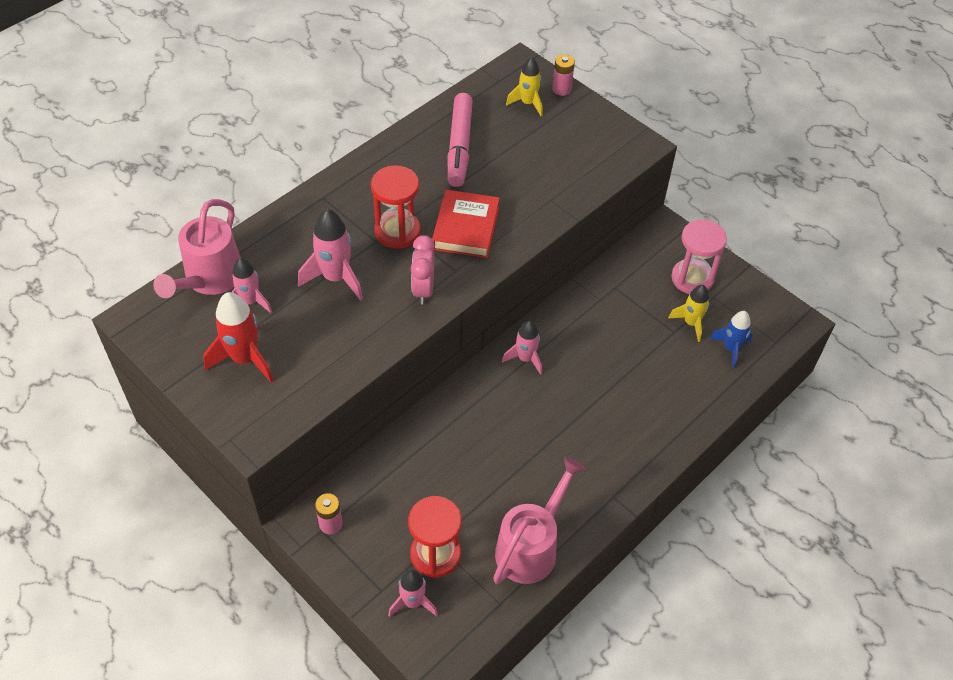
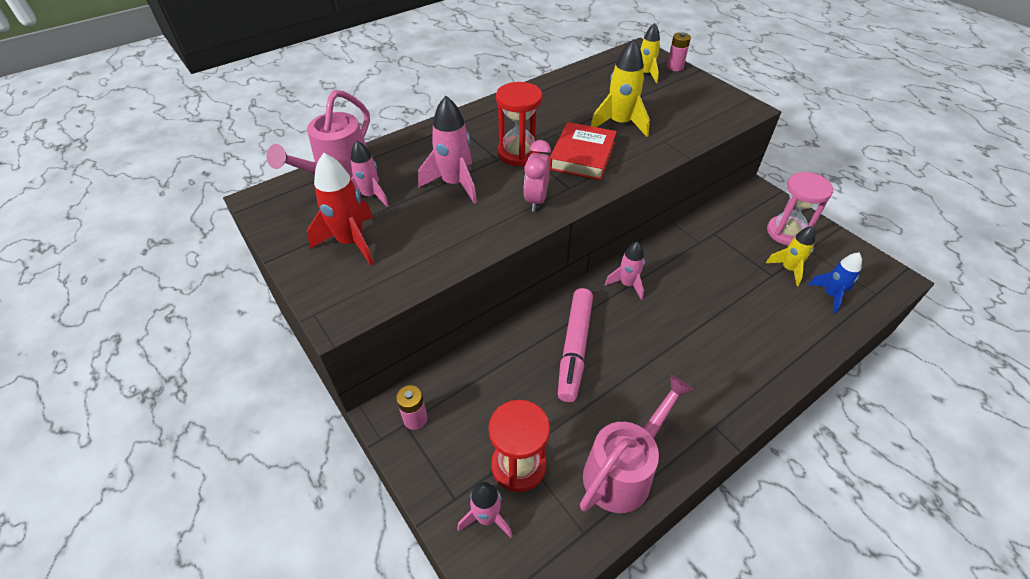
camera: 10 degrees right, 5 degrees down
pink marker [448,93,473,187] -> pink marker moved to [558,288,593,402]
none -> yellow rocket [591,39,650,137]

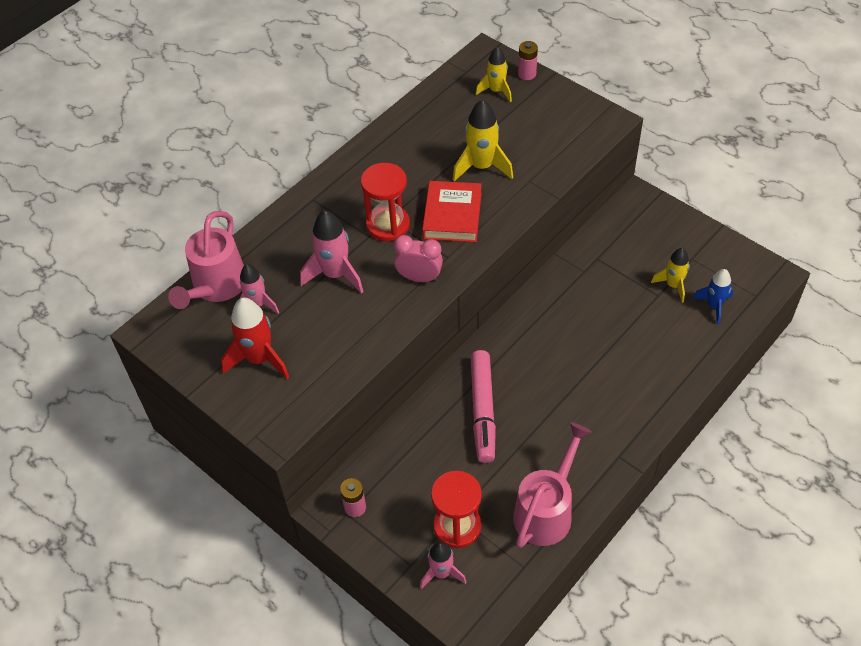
camera: 10 degrees left, 5 degrees up
pink clock [524,140,551,212] -> pink clock turned 105 degrees clockwise [394,235,443,282]
pink rocket [605,241,645,300] -> none
pink hourglass [767,172,833,246] -> none

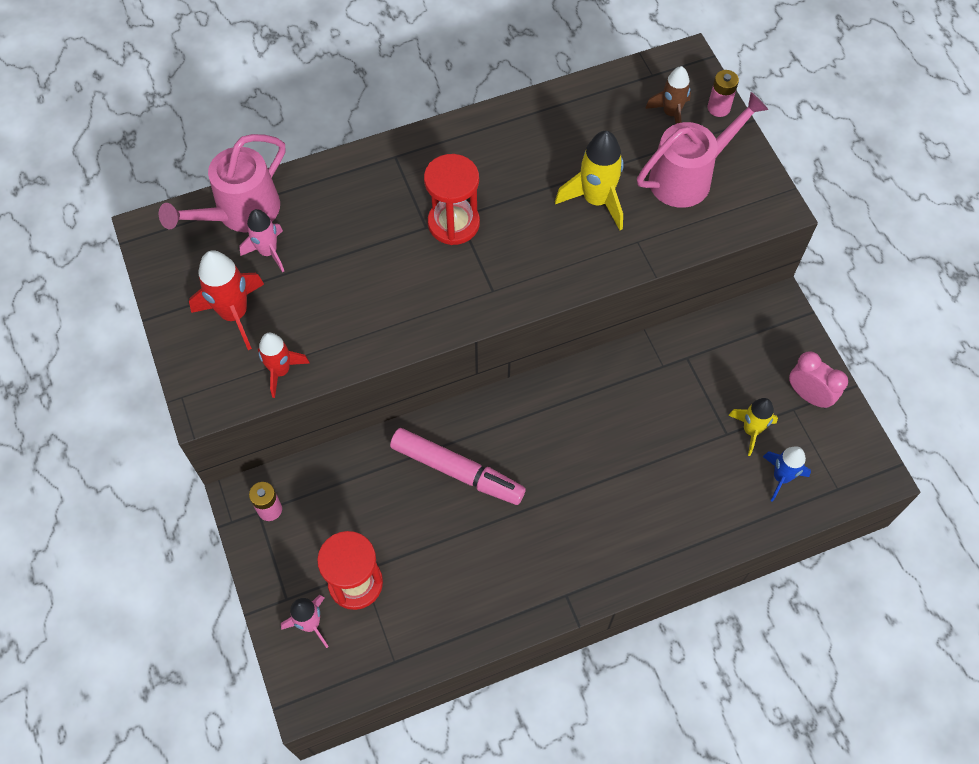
camera: 25 degrees right, 10 degrees up
pink rocket [300,210,363,294] -> none
pink clock [394,235,443,282] -> pink clock moved to [789,351,848,409]
red book [422,181,482,242] -> none
pink marker [471,350,496,463] -> pink marker turned 90 degrees counterclockwise [390,428,526,505]
yellow rocket [476,47,512,102] -> brown rocket [645,66,691,124]
pink watering can [513,422,592,548] -> pink watering can moved to [637,92,768,208]
none -> red rocket [258,333,310,398]

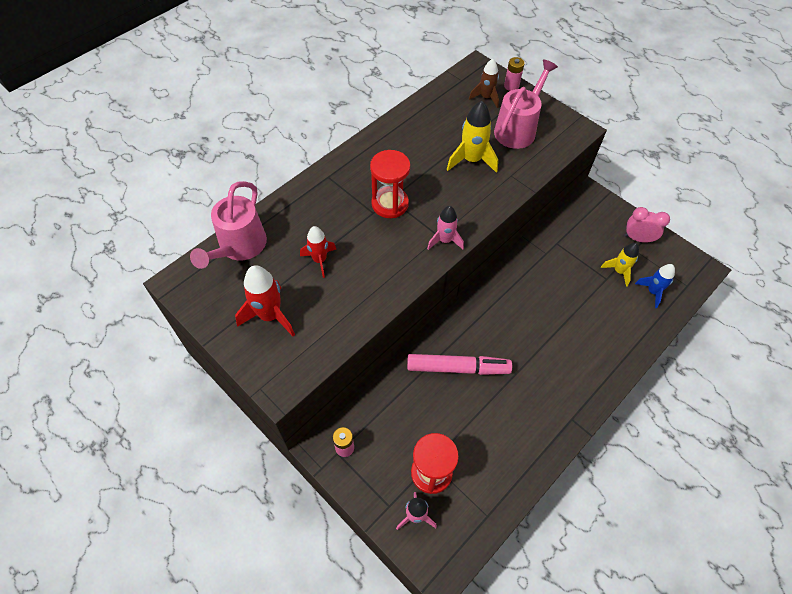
camera: 25 degrees left, 5 degrees down
pink rocket [239,209,284,272] -> pink rocket moved to [427,206,464,250]
red rocket [258,333,310,398] -> red rocket moved to [300,226,336,278]

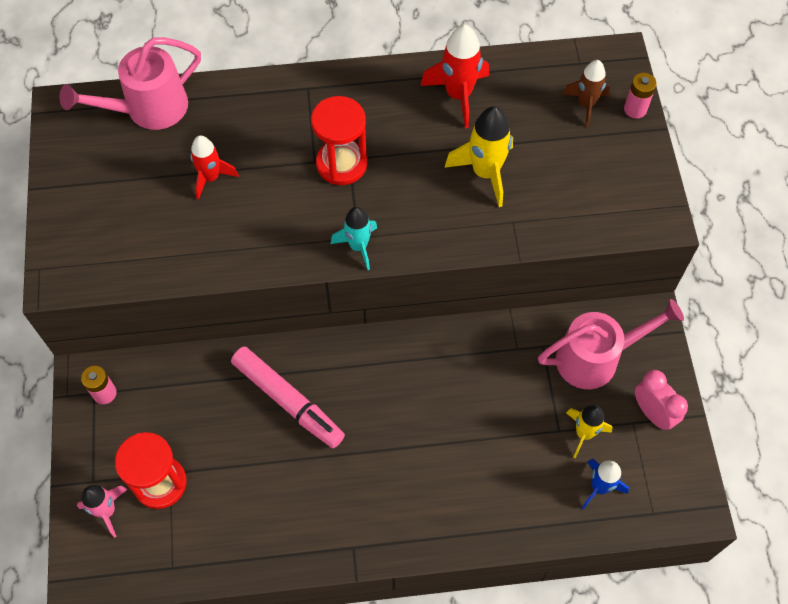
camera: 40 degrees right, 5 degrees up
red rocket [235,265,295,336] -> red rocket moved to [420,25,489,128]
pink rocket [427,206,464,250] -> turquoise rocket [331,207,377,270]
pink watering can [494,60,558,149] -> pink watering can moved to [538,299,684,389]

